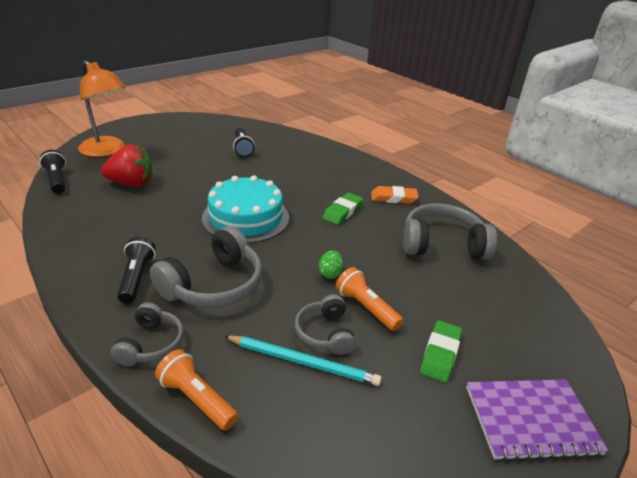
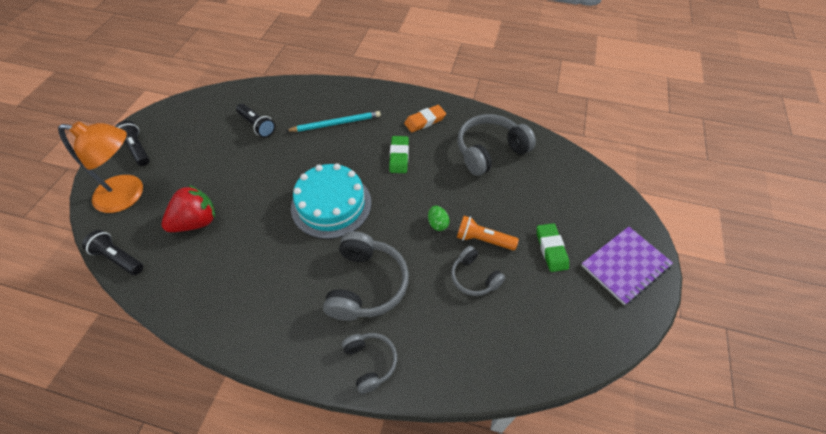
camera: 30 degrees left, 20 degrees up
black flashlight [117,237,156,304] -> black flashlight moved to [115,121,150,166]
orange flashlight [155,349,238,431] -> none
turquoise pencil [224,335,382,386] -> turquoise pencil moved to [286,111,381,132]

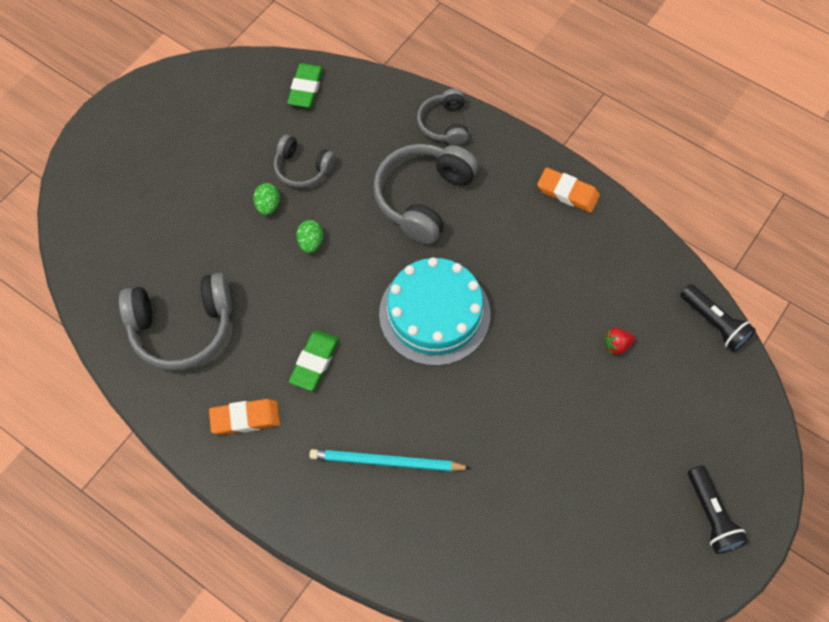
camera: 160 degrees left, 10 degrees up
orange lamp [58,121,143,213] -> none
red strawberry [162,185,215,232] -> red strawberry [604,328,635,355], size x0.46
black flashlight [236,104,275,138] -> none
grey headphones [451,246,505,296] -> grey headphones turned 135 degrees clockwise [274,135,335,188]
orange flashlight [457,216,519,250] -> green egg [253,183,280,215]
green eraser [537,223,569,272] -> green eraser moved to [287,63,323,108]
purple notebook [581,226,673,305] -> none
none -> orange eraser [537,168,600,213]

